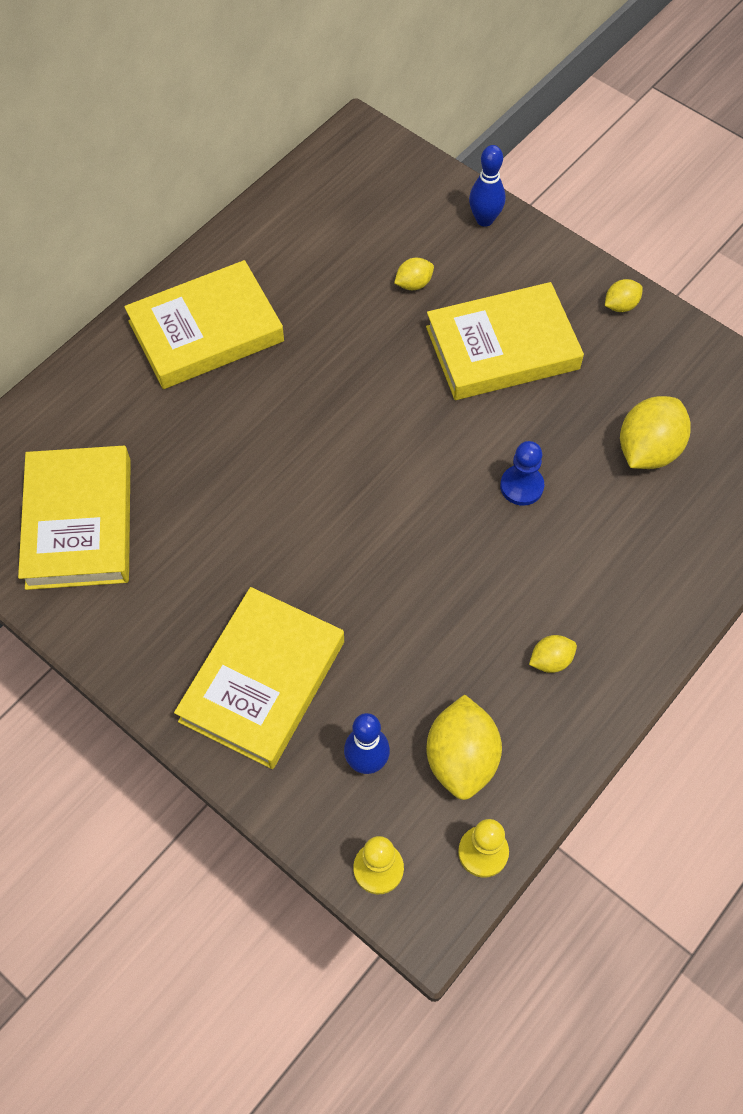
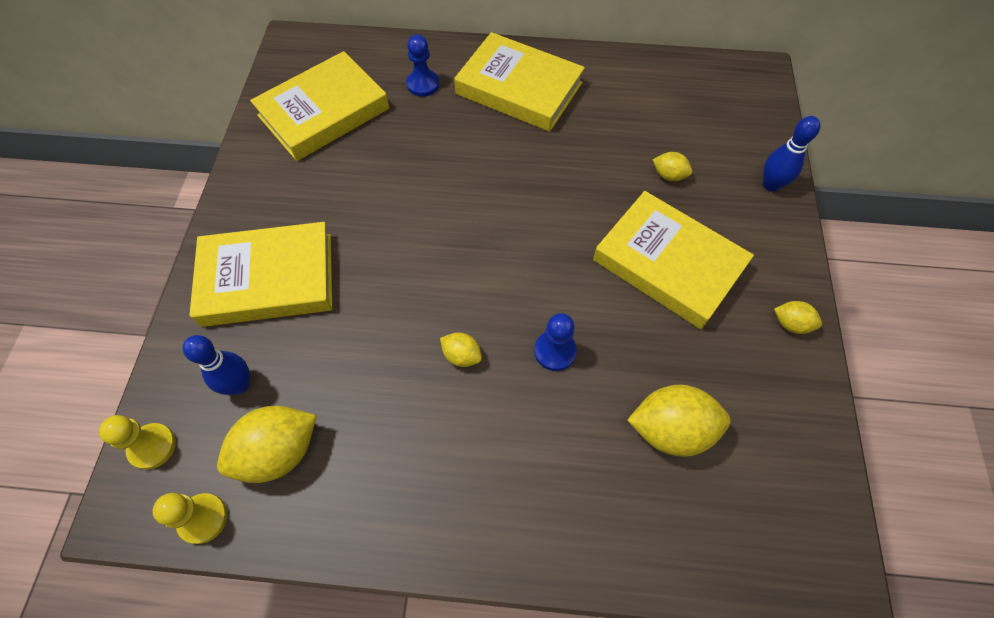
camera: 55 degrees right, 0 degrees up
yellow lemon [529,635,577,673] -> yellow lemon moved to [440,332,482,367]
none -> blue pawn [406,34,439,97]

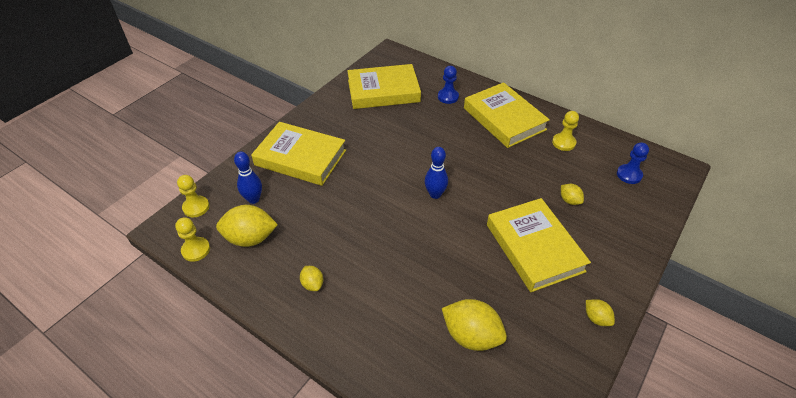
camera: 30 degrees right, 15 degrees down
yellow lemon [440,332,482,367] -> yellow lemon moved to [300,266,323,291]
blue pawn [534,313,577,371] -> blue pawn moved to [617,142,649,184]
blue bowling pin [763,116,820,192] -> blue bowling pin moved to [425,147,448,199]
none -> yellow pawn [552,111,579,151]

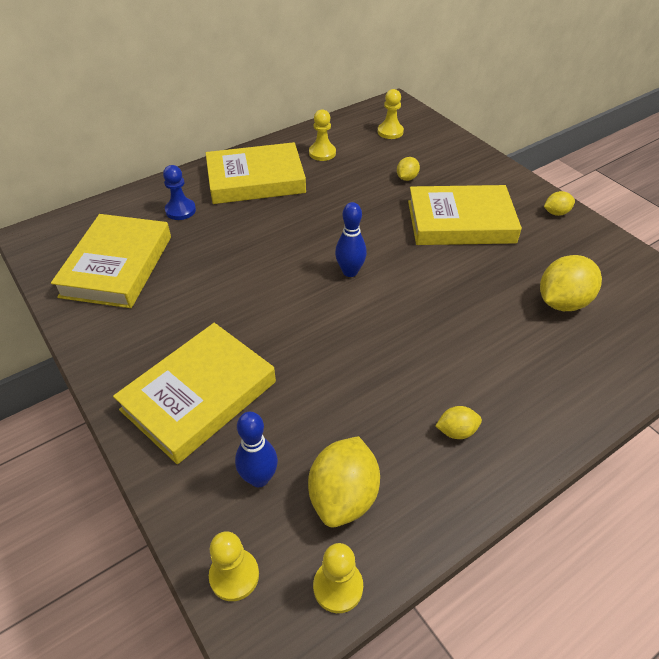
camera: 70 degrees left, 0 degrees up
yellow lemon [561,184,584,205] -> yellow lemon turned 45 degrees counterclockwise [397,157,420,181]
blue pawn [617,142,649,184] -> yellow pawn [378,89,404,139]

